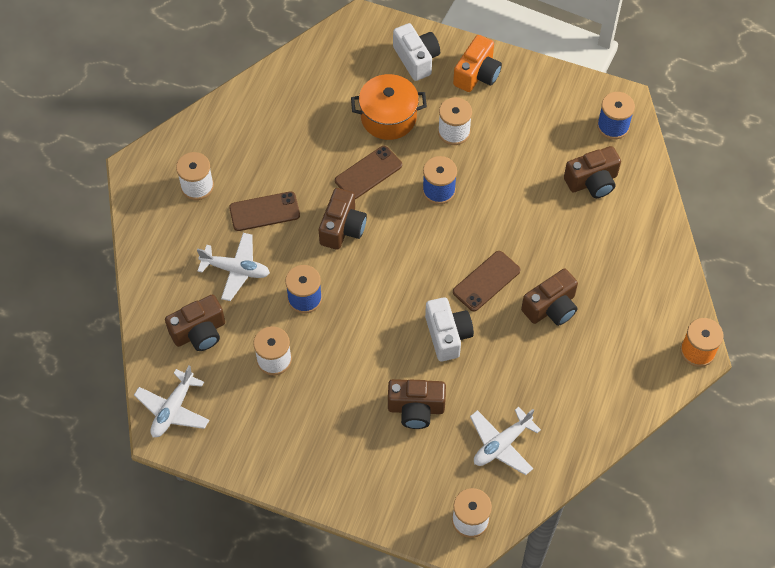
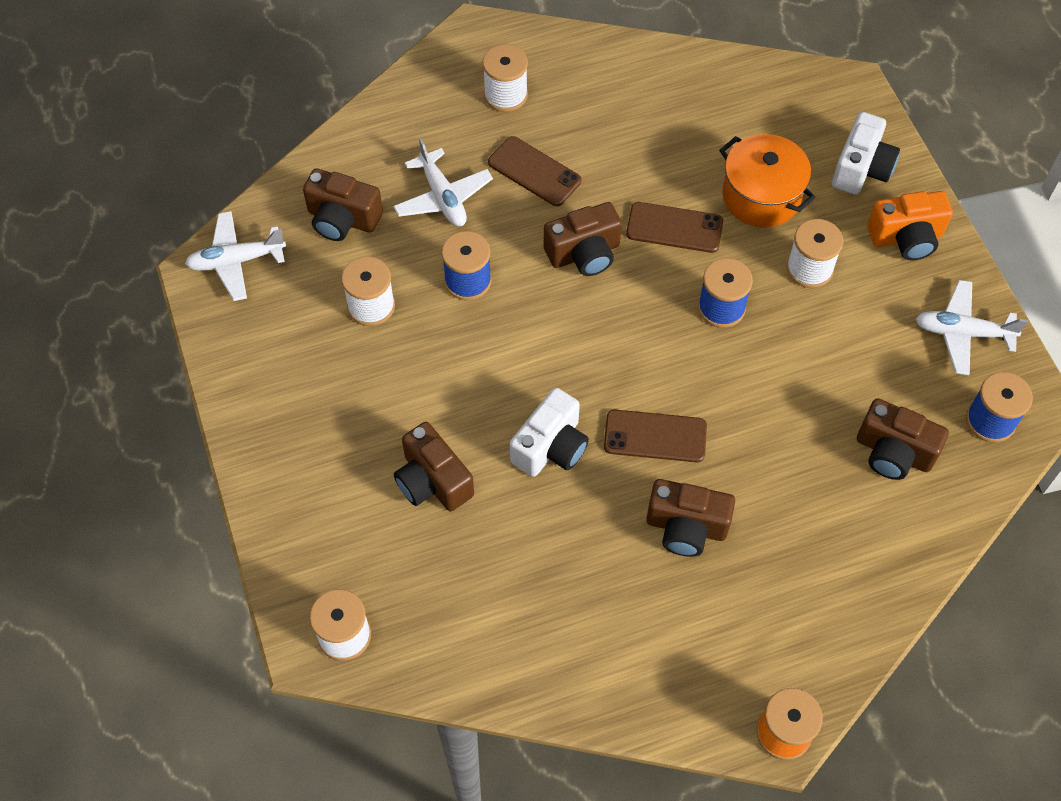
camera: 50 degrees right, 0 degrees up
white plane [470,407,541,475] -> white plane moved to [916,280,1028,375]

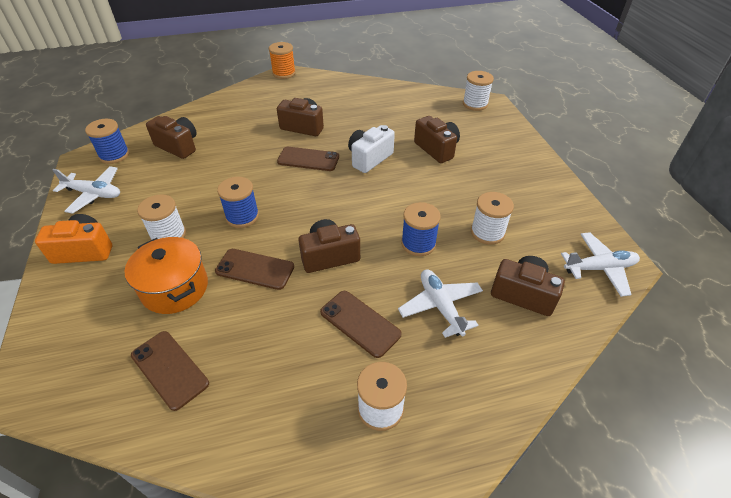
camera: 175 degrees left, 15 degrees down
white camera [832,112,900,195] -> none
none -> brown phone [131,331,209,411]

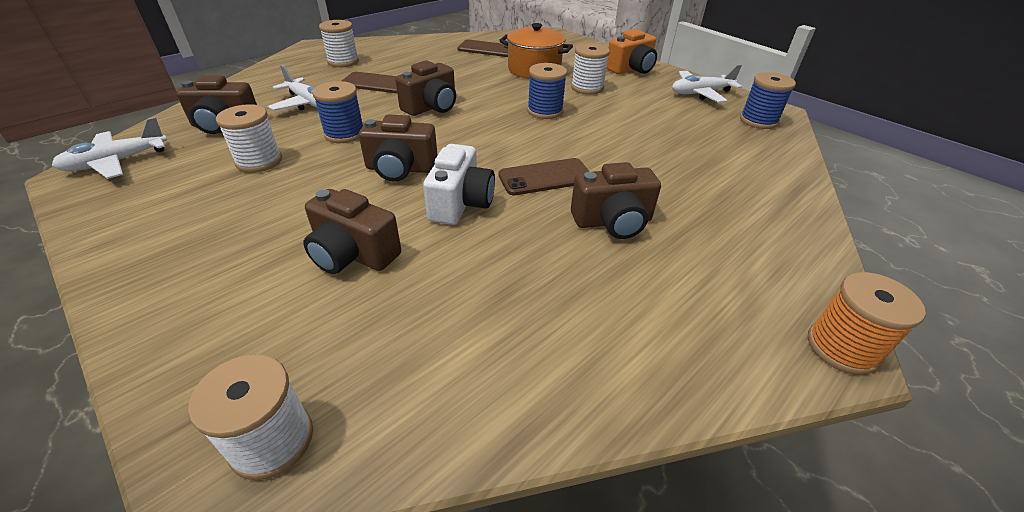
camera: 150 degrees right, 5 degrees down
brown camera [146,116,197,159] -> brown camera moved to [359,114,438,181]
brown phone [215,249,294,290] -> none

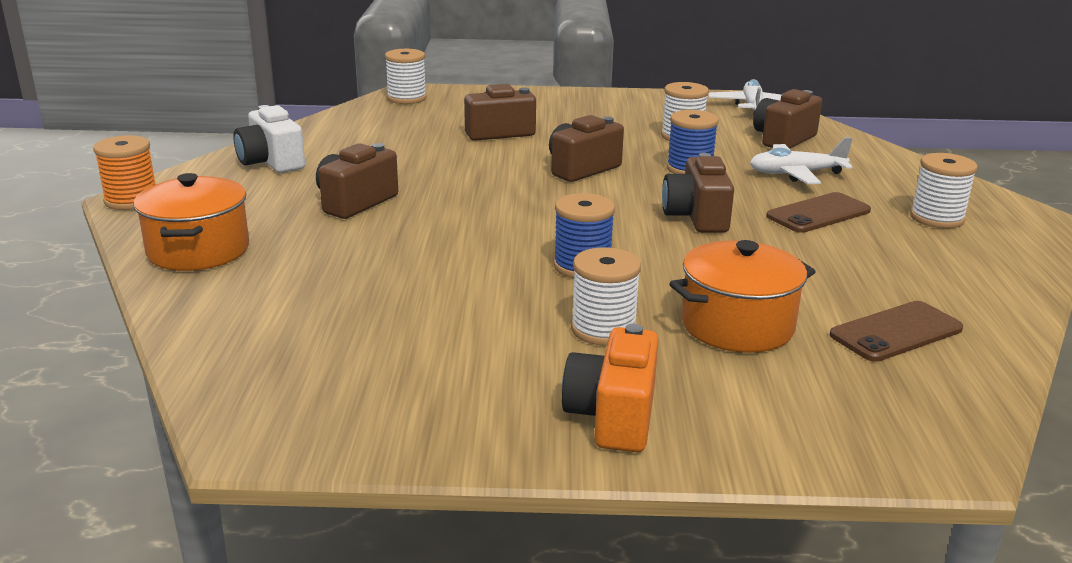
camera: 135 degrees right, 15 degrees down
white camera [423,144,495,225] -> white camera moved to [233,105,305,173]
brown phone [498,158,590,195] -> none
white plane [672,64,742,103] -> none
blue spool [740,72,796,129] -> none
none -> orange pot [133,173,249,271]

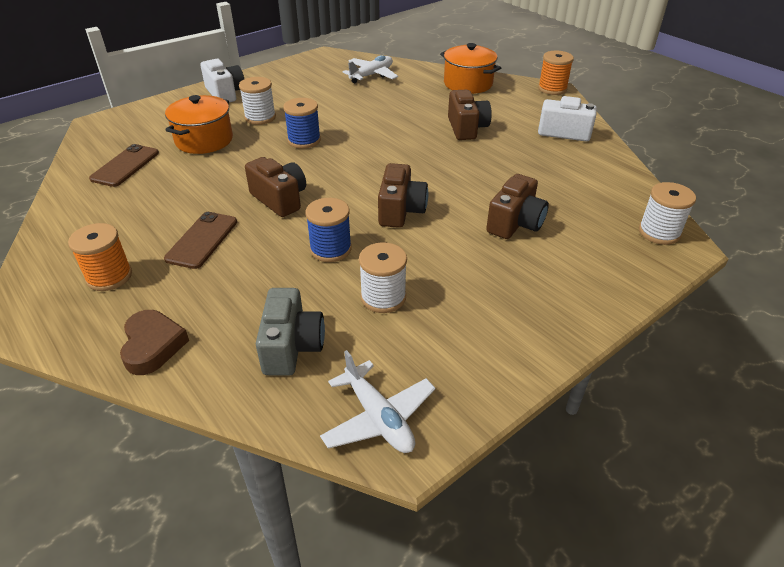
camera: 140 degrees right, 15 degrees up
orange camera [562,324,658,452] -> white camera [200,59,244,102]
white plane [750,137,853,184] -> white plane moved to [343,55,398,83]
brown camera [753,89,822,149] -> grey camera [255,288,325,376]
white spool [910,153,978,228] -> orange spool [68,223,132,291]
none -> brown heart [120,310,189,375]

